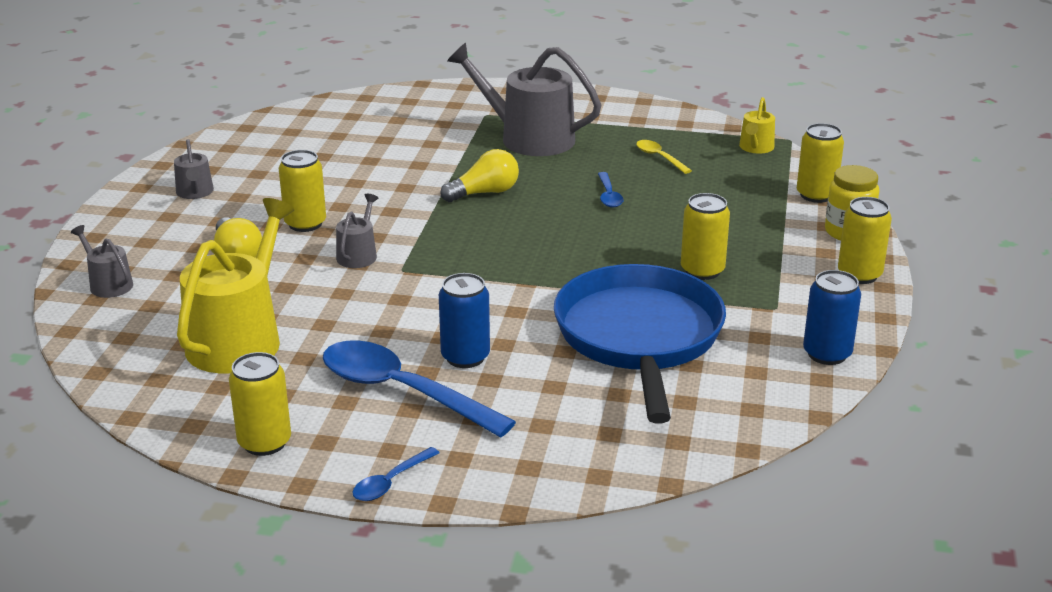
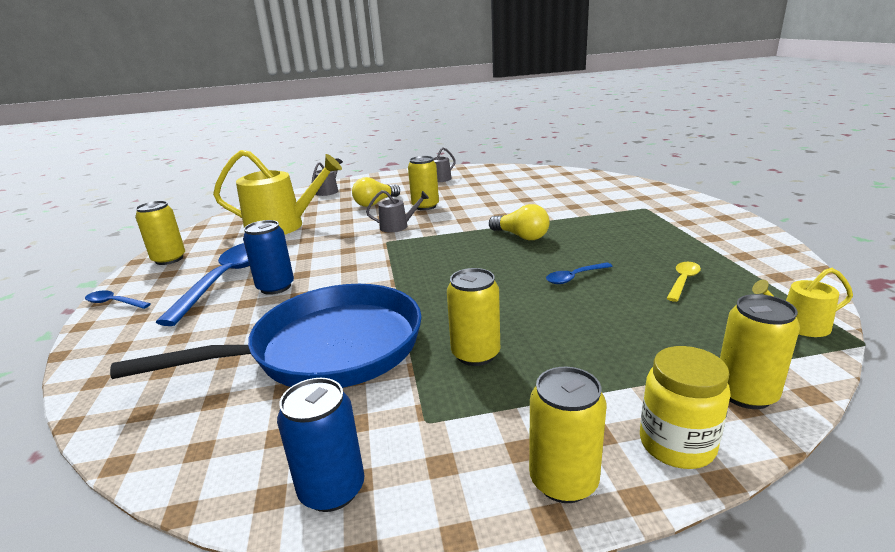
camera: 70 degrees right, 5 degrees down
grey watering can [447,43,601,156] -> none

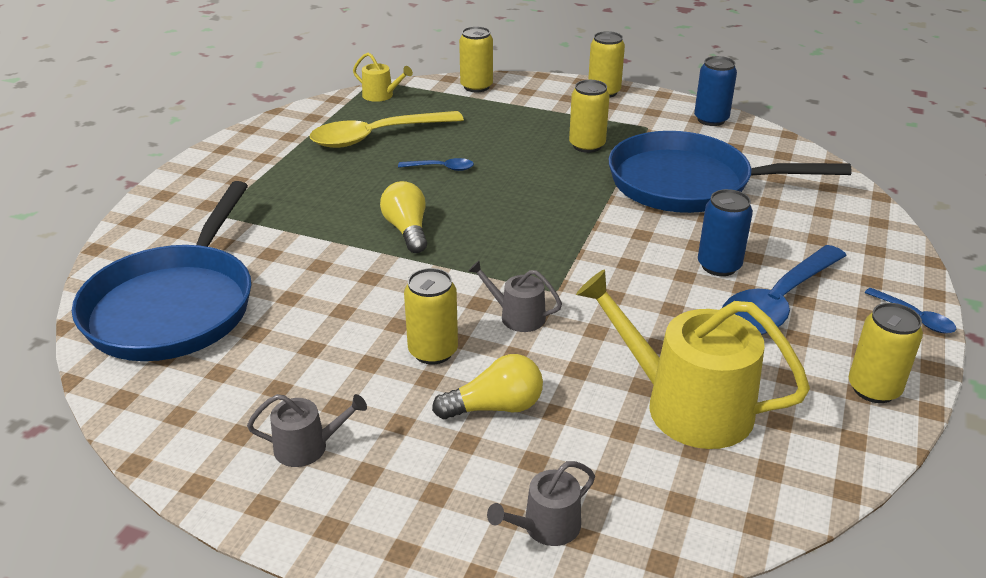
camera: 150 degrees left, 10 degrees up
yellow jar [640,346,731,469] -> none
yellow spoon [666,262,701,302] -> yellow spoon [310,111,464,148], size x2.20
none -> blue pan [72,181,252,361]

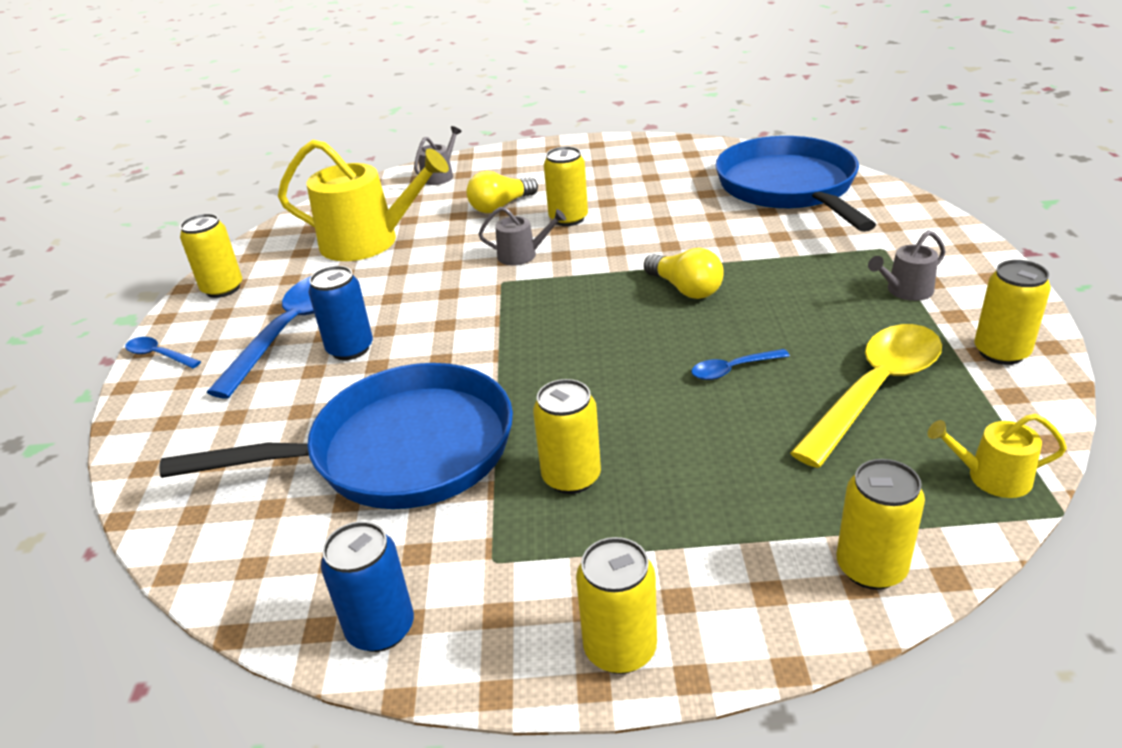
camera: 160 degrees right, 0 degrees up
grey watering can [247,394,367,467] -> grey watering can moved to [868,230,946,301]
none -> yellow can [974,260,1051,365]

